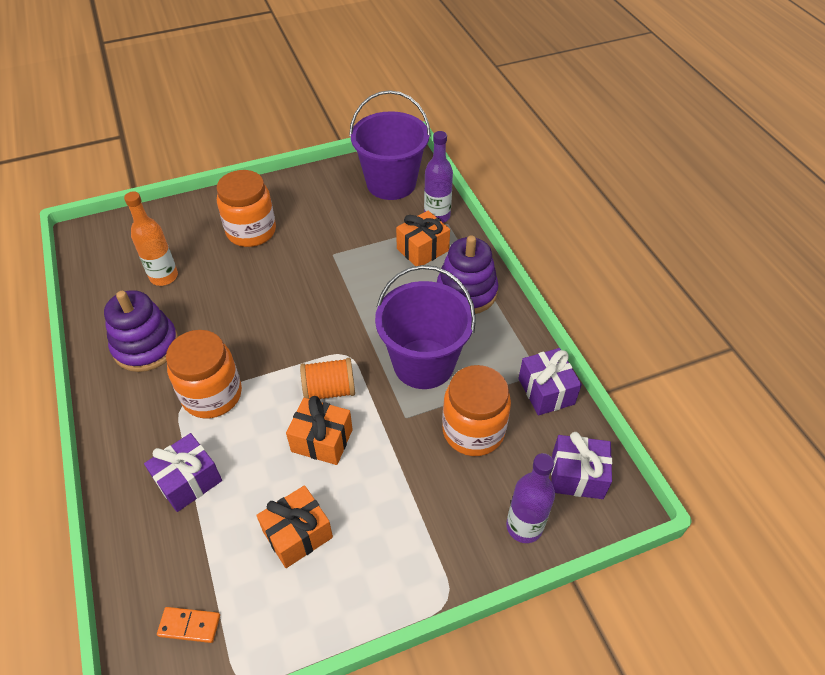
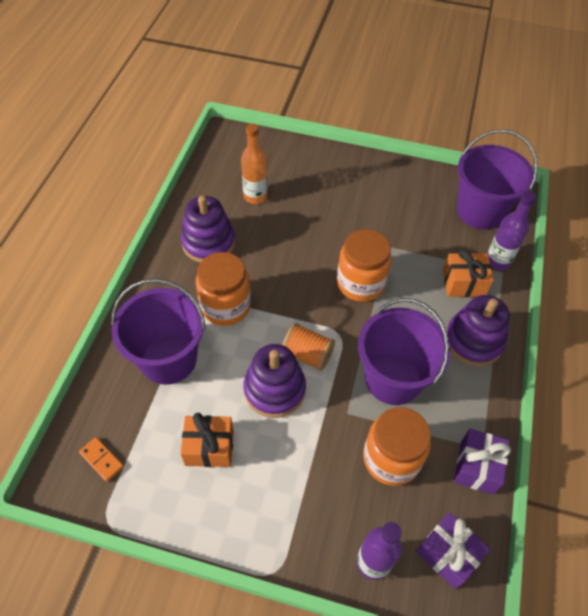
camera: 35 degrees right, 5 degrees up
purple gift [144,433,222,512] -> purple bucket [111,278,206,385]
orange jar [217,170,276,247] -> orange jar moved to [337,229,392,302]
orange gift [286,396,353,465] -> purple stacking toy [243,344,306,418]

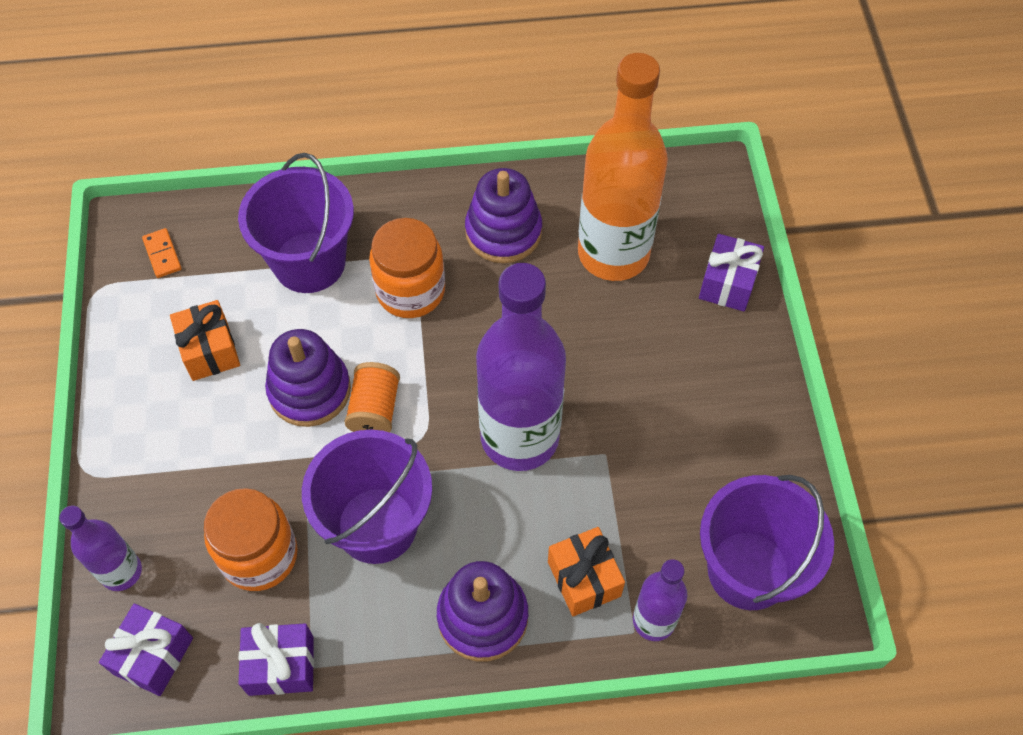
camera: 70 degrees right, 5 degrees up
orange domino [79,437,124,482] -> orange domino turned 45 degrees counterclockwise [142,228,182,278]
orange bottle [241,123,267,204] -> orange bottle [578,53,668,281], size x1.98
orange jar [337,229,392,302] -> purple bottle [476,263,566,471]
none -> purple gift [699,234,764,311]

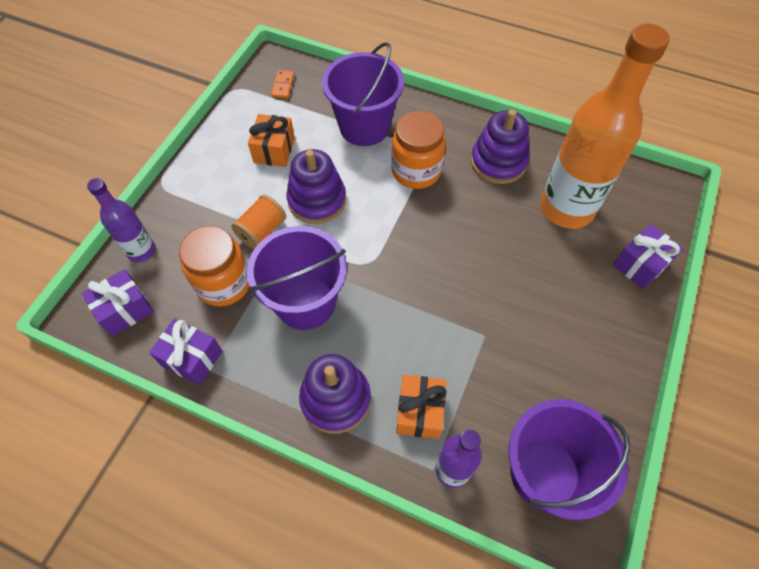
camera: 30 degrees right, 0 degrees up
orange spool [344,362,400,432] -> orange spool moved to [231,194,286,249]
purple bottle [476,263,566,471] -> none

